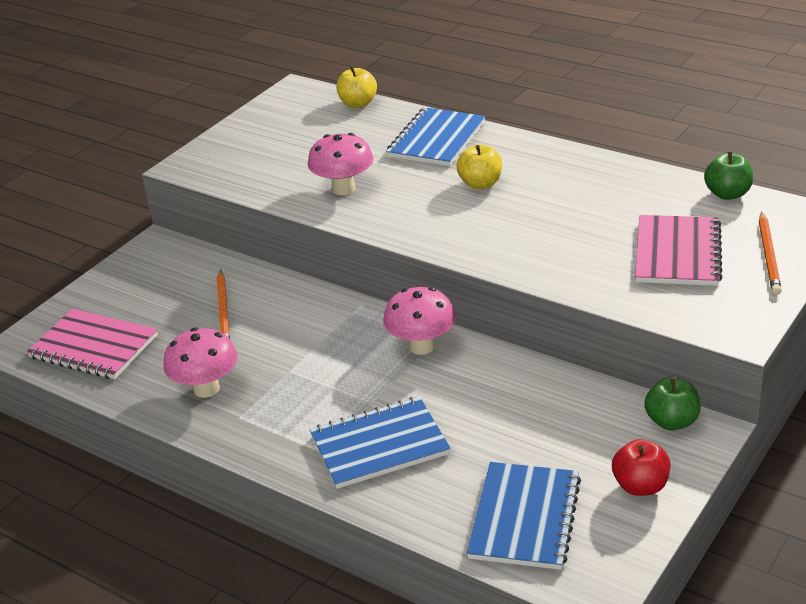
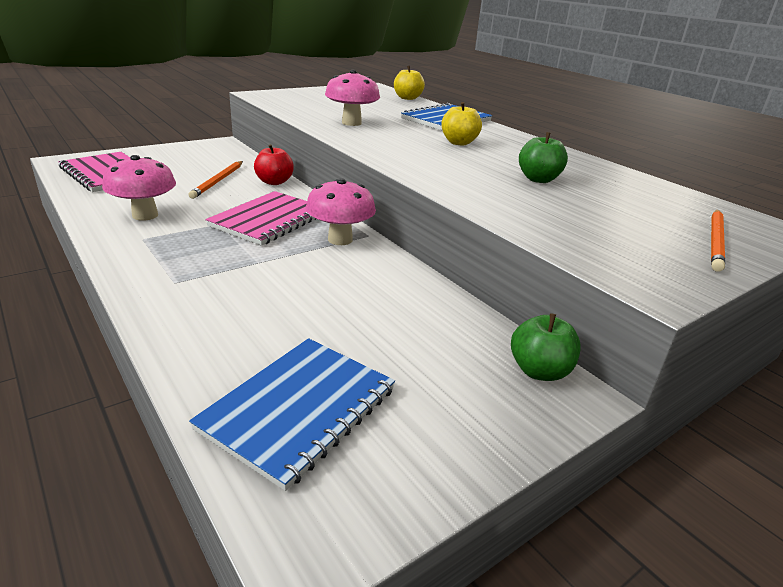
camera: 15 degrees right, 5 degrees down
blue notebook [310,397,451,489] -> none
red apple [612,439,670,496] -> red apple moved to [254,144,294,185]
pink notebook [635,215,722,286] -> pink notebook moved to [205,191,316,246]
green apple [704,151,753,200] -> green apple moved to [519,132,568,183]

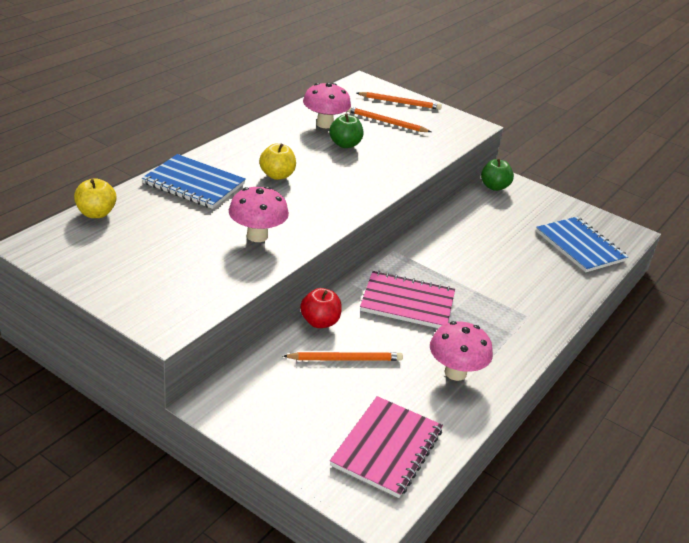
camera: 110 degrees left, 5 degrees up
blue notebook [189,338,395,491] -> blue notebook turned 45 degrees clockwise [536,217,629,272]
pink mushroom [306,178,376,245] -> pink mushroom moved to [303,83,351,128]
none -> orange pencil [347,107,431,132]

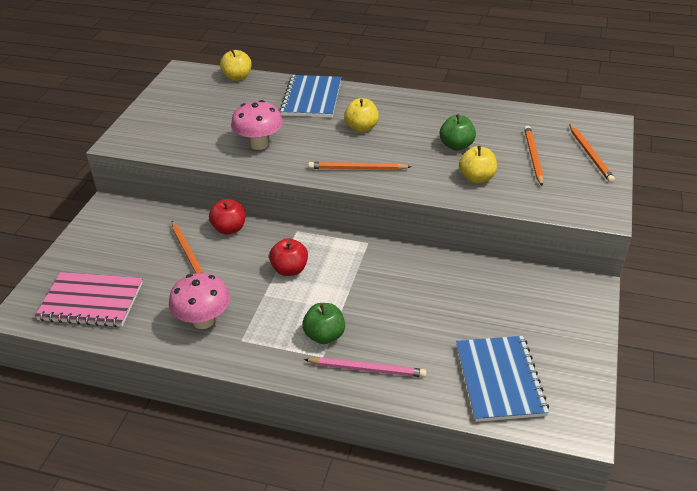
camera: 75 degrees right, 5 degrees up
pink mushroom [303,83,351,128] -> none
pink notebook [360,271,455,328] -> red apple [269,238,308,276]
green apple [481,159,514,191] -> green apple moved to [302,303,345,344]
blue notebook [536,217,629,272] -> blue notebook turned 45 degrees counterclockwise [456,336,549,422]
none -> pink pencil [304,357,427,377]
none -> orange pencil [308,162,411,170]
none -> yellow apple [459,146,497,183]

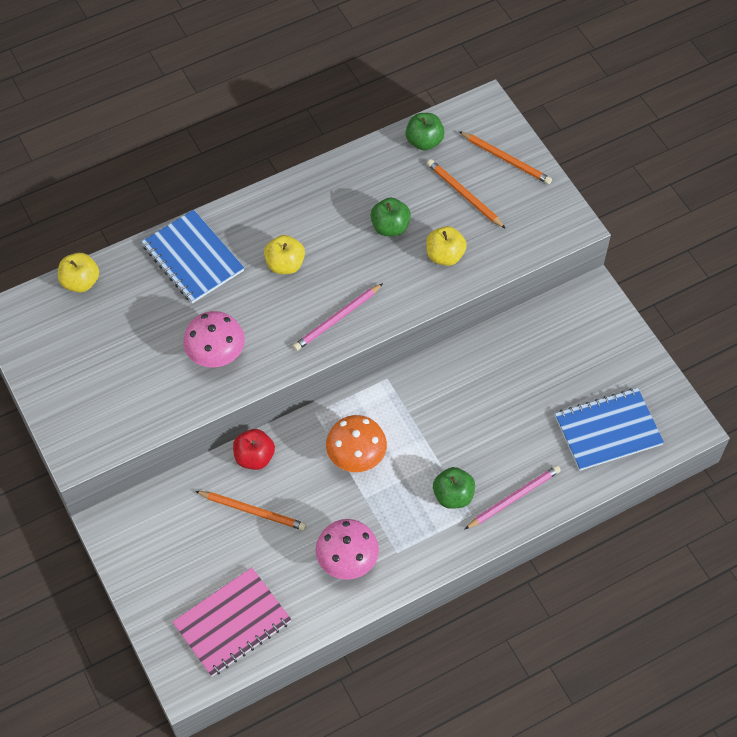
camera: 45 degrees left, 20 degrees up
red apple [269,238,308,276] -> orange mushroom [326,415,387,472]
orange pencil [308,162,411,170] -> pink pencil [293,283,383,351]
blue notebook [456,336,549,422] -> blue notebook turned 60 degrees counterclockwise [555,388,664,471]
none -> green apple [406,113,445,151]

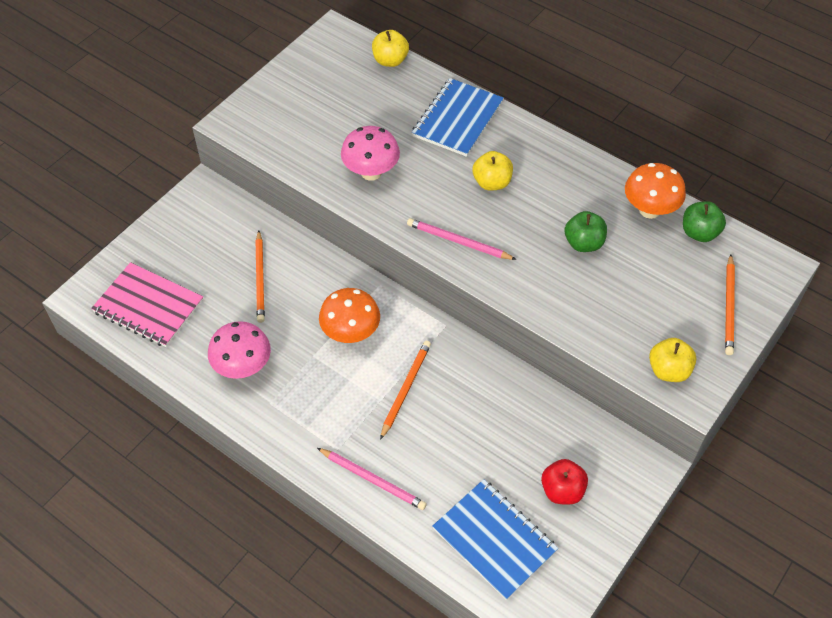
camera: 65 degrees right, 5 degrees down
red apple [233,429,275,470] -> red apple moved to [541,459,588,505]
yellow apple [426,226,467,266] -> yellow apple moved to [649,338,697,382]
orange pencil [427,159,506,229] -> orange pencil moved to [380,341,431,440]
green apple [433,467,475,509] -> none
none -> orange mushroom [625,163,686,219]

